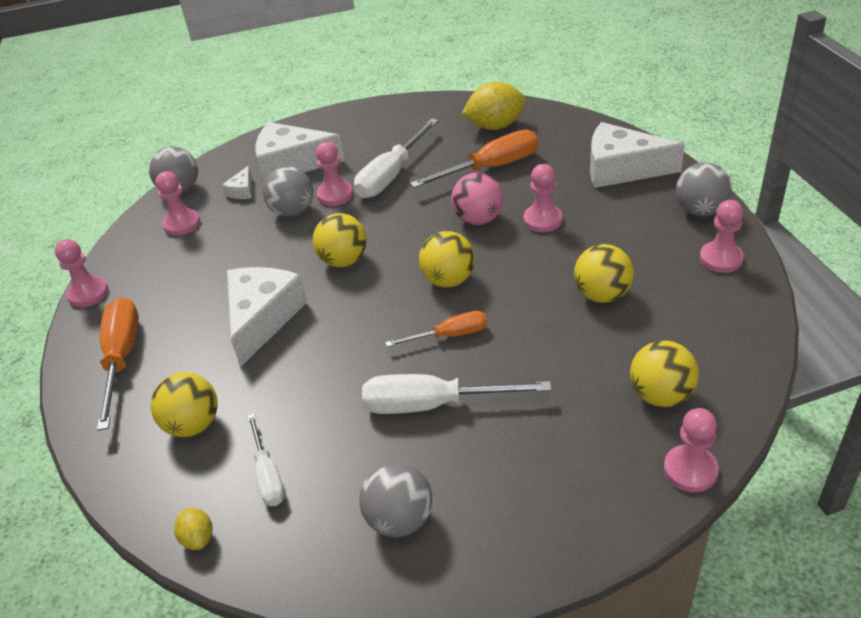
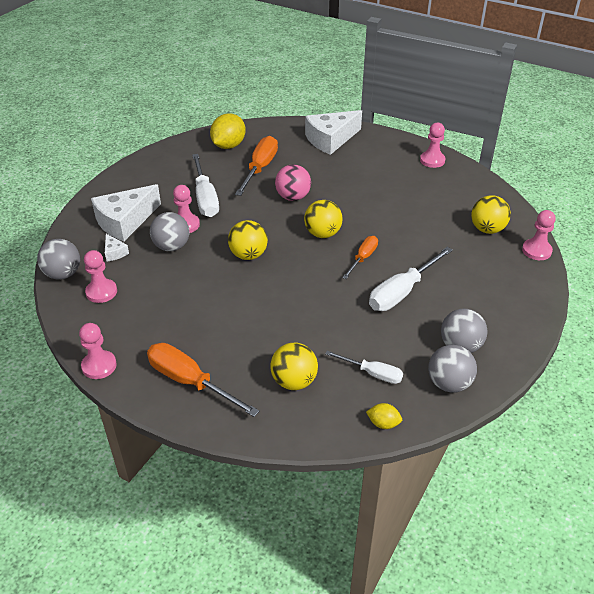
camera: 50 degrees left, 0 degrees up
white cheese [227,267,308,367] -> none
pink pawn [524,164,562,232] -> none
yellow ball [574,244,634,303] -> none
grey ball [676,162,732,216] -> grey ball moved to [428,345,477,393]

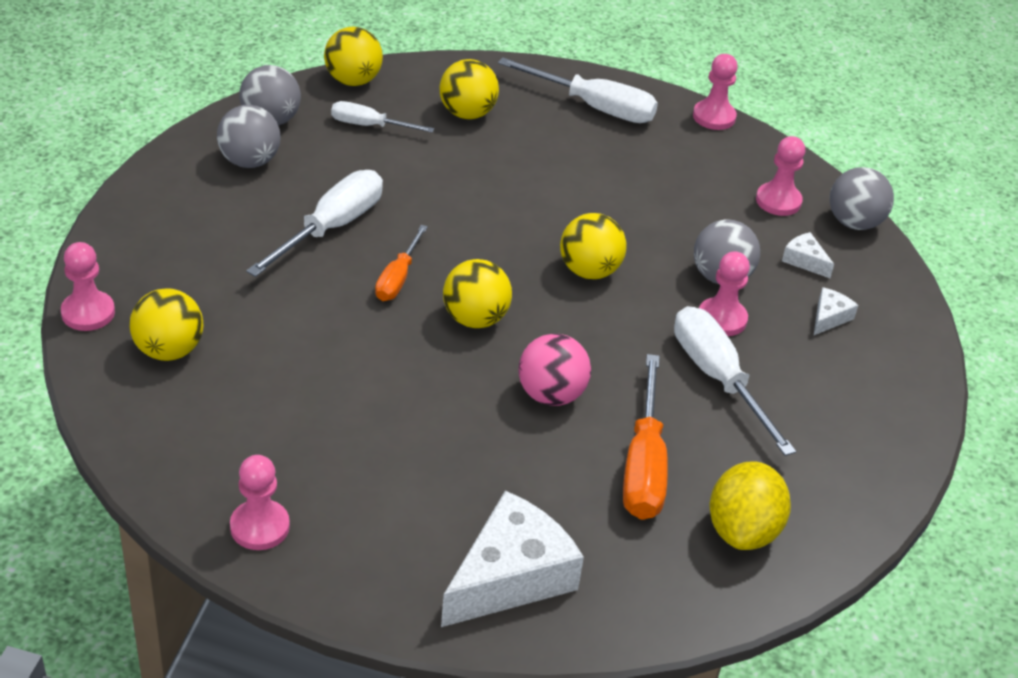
camera: 165 degrees right, 0 degrees up
white cheese [91,184,161,241] -> white cheese [814,287,858,335], size x0.44
orange screwdriver [147,343,260,417] -> white screwdriver [498,57,658,123]
yellow lemon [366,403,402,429] -> yellow ball [324,27,383,86]

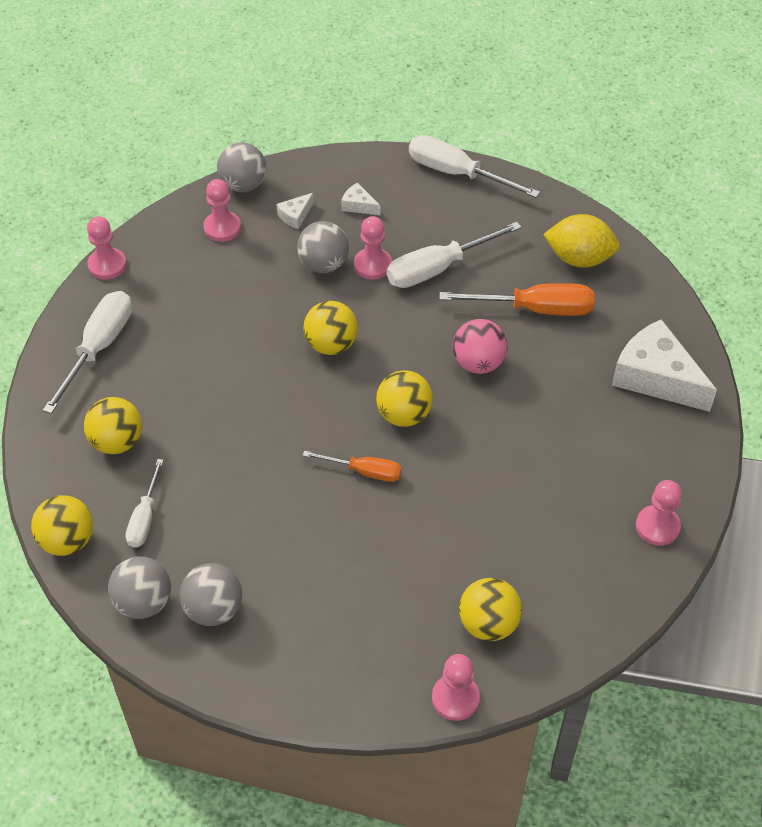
camera: 90 degrees left, 10 degrees up
white screwdriver [246,170,383,277] -> white screwdriver moved to [409,135,540,198]

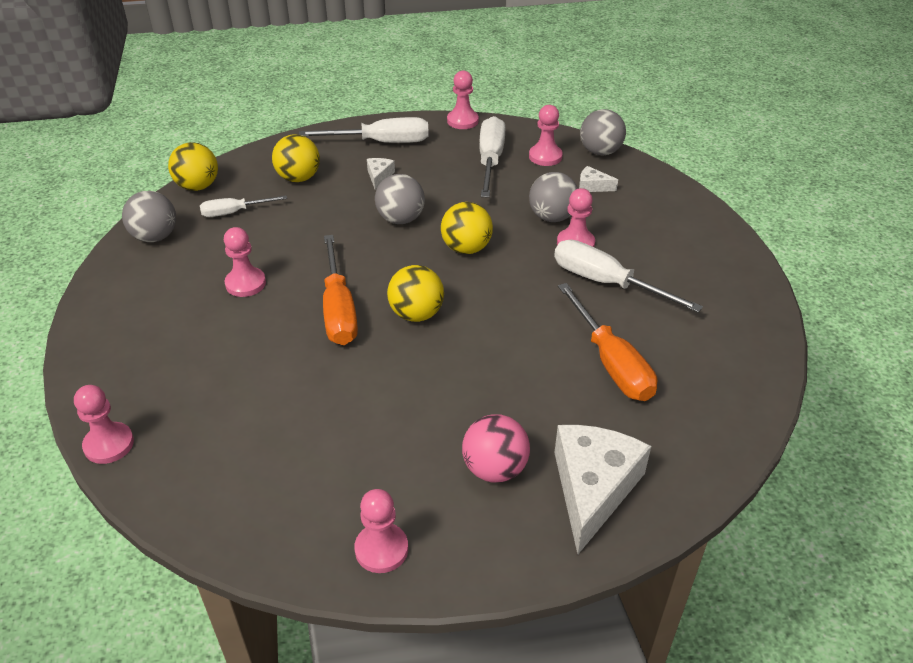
camera: 65 degrees right, 10 degrees down
grey ball [179,563,242,626] -> grey ball moved to [375,174,425,224]
orange screwdriver [303,450,402,482] -> orange screwdriver [323,235,358,345], size x1.67
white cheese [341,182,380,215] -> white cheese moved to [367,158,395,190]
white screwdriver [409,135,540,198] -> white screwdriver moved to [479,116,505,198]
pink ball [453,319,508,374] -> pink ball moved to [462,414,530,483]
yellow ball [459,578,522,641] -> none
yellow lemon [543,214,620,268] -> none
none -> pink pawn [224,227,266,297]

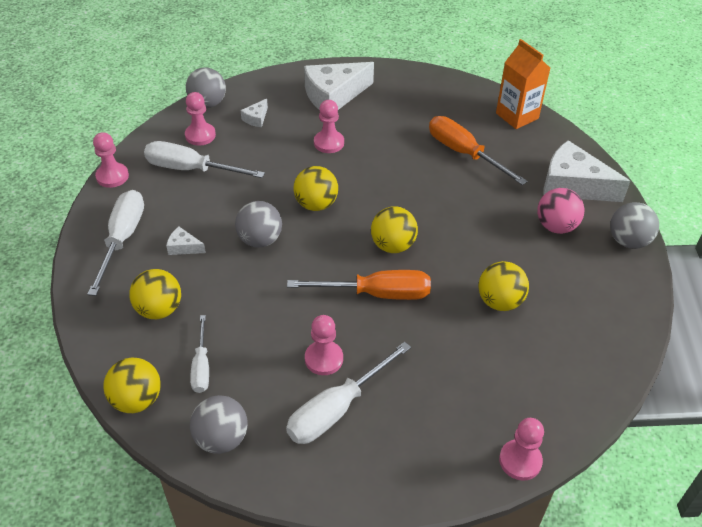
camera: 80 degrees left, 5 degrees up
pink pawn [354,489,408,573] -> none
grey ball [529,172,578,222] -> grey ball moved to [610,202,659,249]
white screwdriver [554,240,703,313] -> white screwdriver moved to [286,342,411,444]
orange screwdriver [558,283,657,401] -> orange screwdriver turned 120 degrees counterclockwise [429,116,527,185]
none -> white cheese [304,62,374,110]
none -> yellow ball [478,261,529,311]
none -> orange carton [496,39,550,129]

